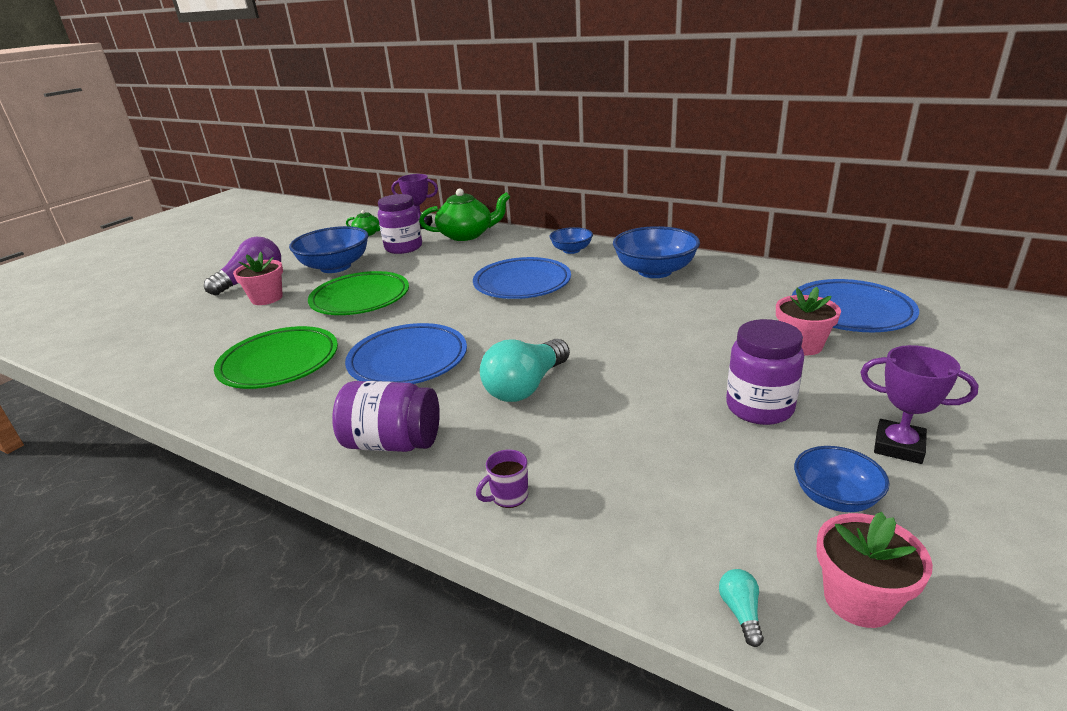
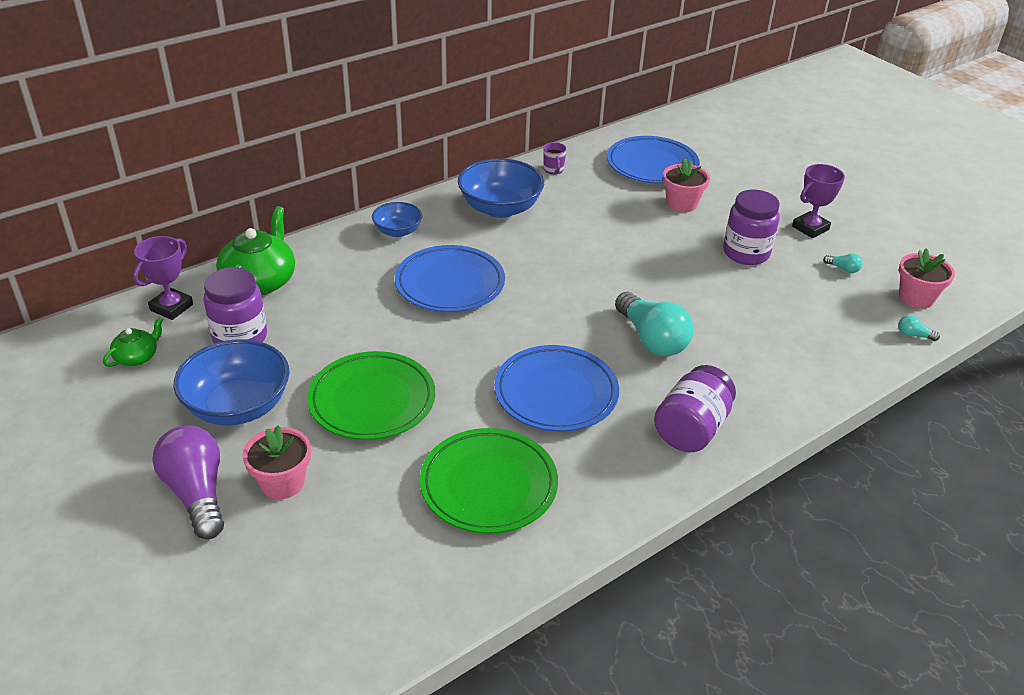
camera: 70 degrees left, 10 degrees up
purple mug [476,449,528,508] -> purple mug moved to [543,142,567,174]
blue bowl [794,446,889,512] -> turquoise light bulb [823,254,863,273]

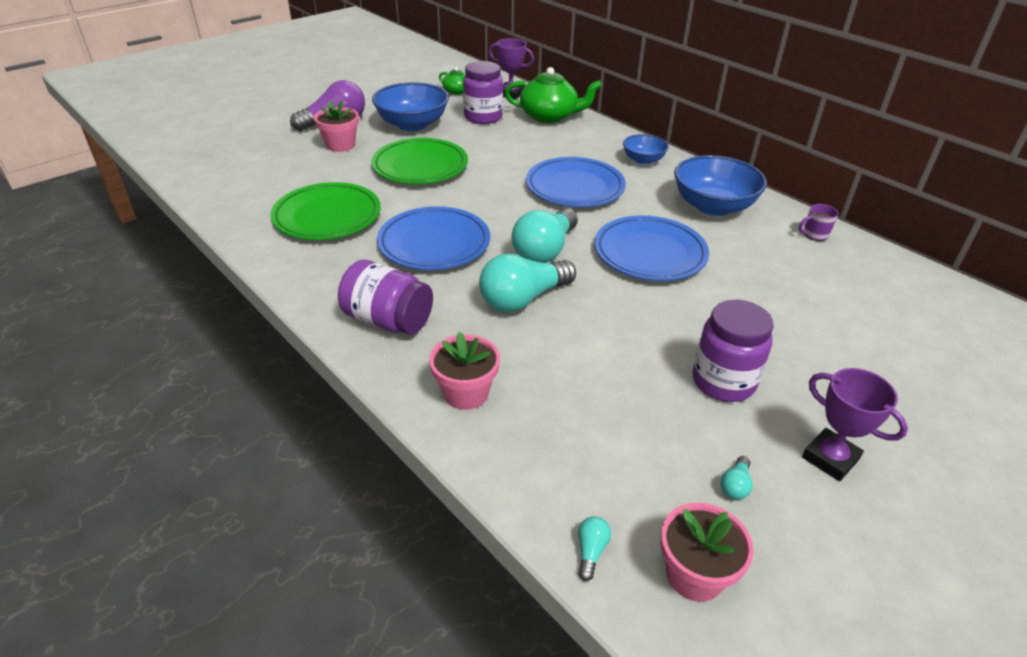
camera: 85 degrees right, 0 degrees up
blue plate [607,136,700,184] -> blue plate moved to [594,215,709,281]
pink flower pot [663,158,710,212] -> pink flower pot moved to [429,332,500,410]
none -> turquoise light bulb [512,208,578,263]

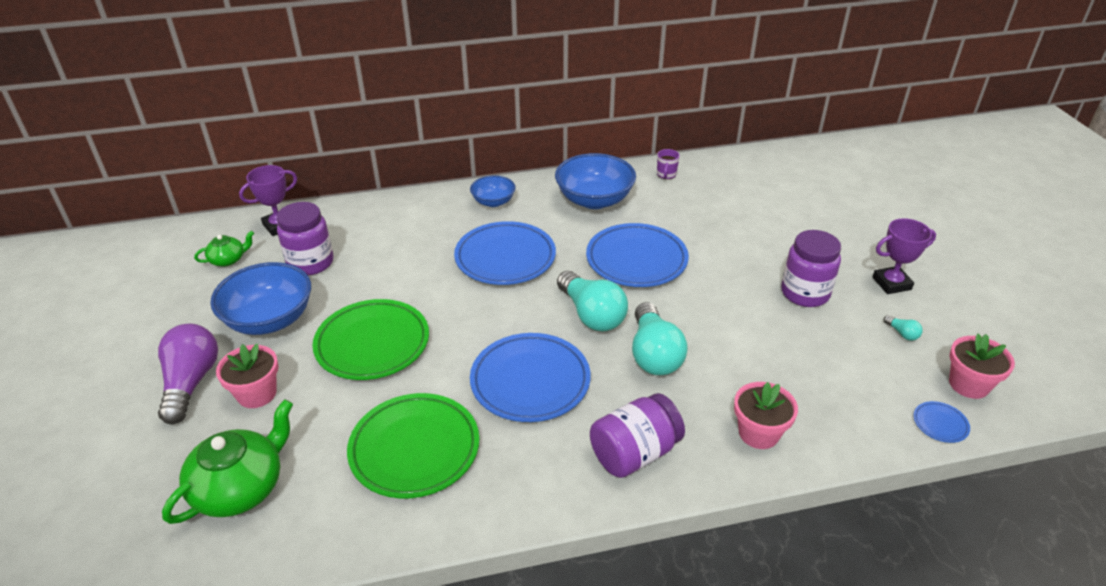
camera: 60 degrees left, 0 degrees up
green teapot [505,67,602,123] -> green teapot moved to [162,399,293,524]
turquoise light bulb [578,516,611,581] -> blue plate [913,401,970,443]

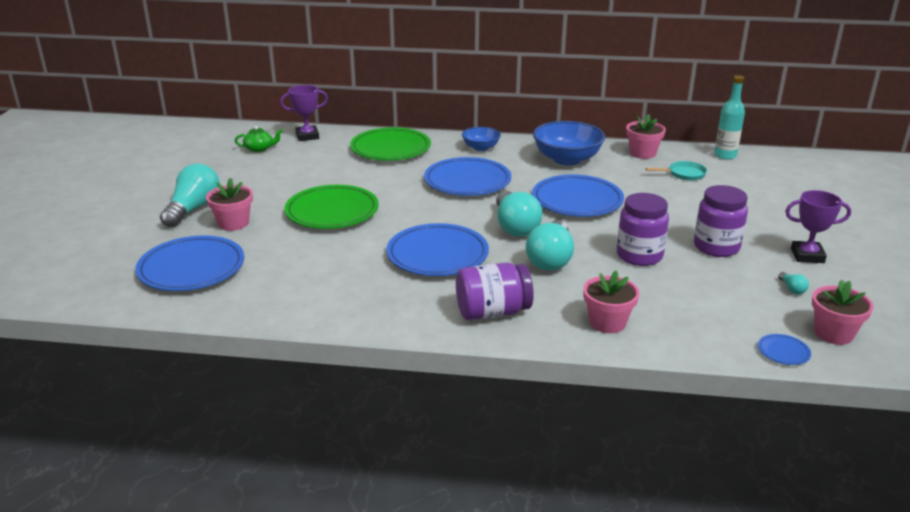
camera: 20 degrees right, 10 degrees down
purple light bulb [158,324,218,424] -> turquoise light bulb [160,164,220,228]
green teapot [162,399,293,524] -> blue plate [135,235,244,291]
blue bowl [210,262,311,335] -> none
purple jar [276,202,333,275] -> purple jar moved to [617,193,669,266]
green plate [347,393,479,498] -> green plate moved to [350,127,431,160]
purple mug [657,149,680,179] -> pink flower pot [626,114,666,159]
none -> turquoise pan [646,161,707,181]
none -> turquoise bottle [714,75,745,160]

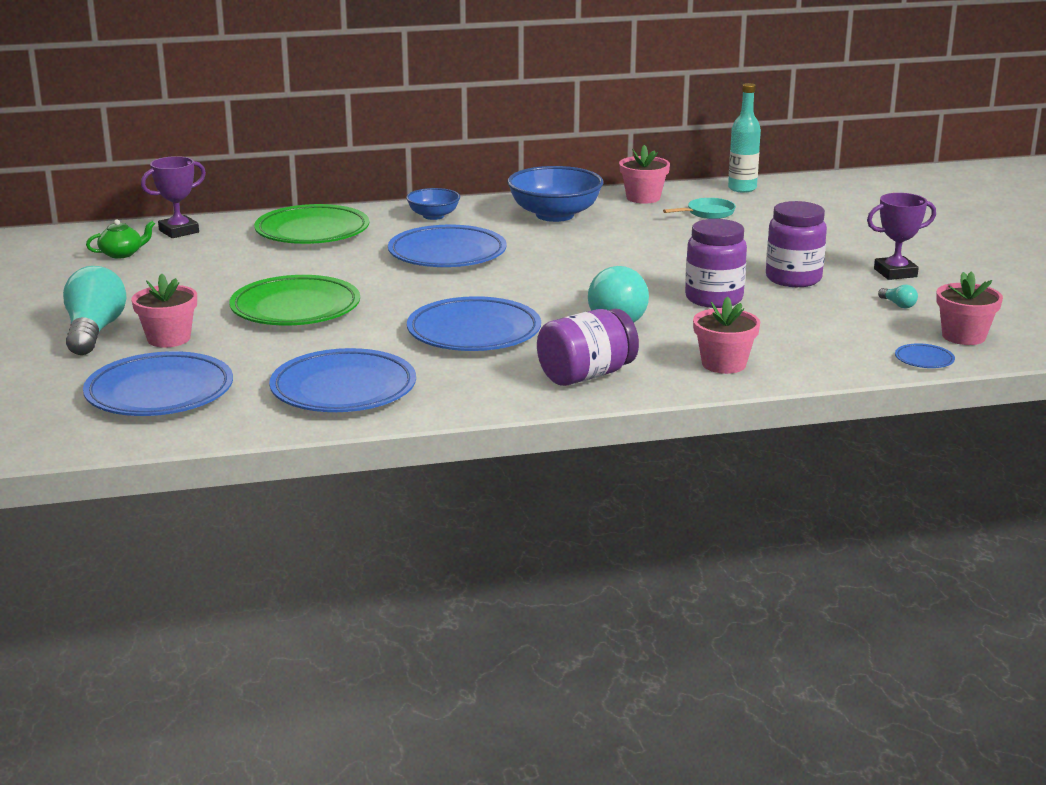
camera: 20 degrees left, 5 degrees down
turquoise light bulb [496,191,543,237] -> none
blue plate [532,174,624,217] -> blue plate moved to [269,348,416,412]

